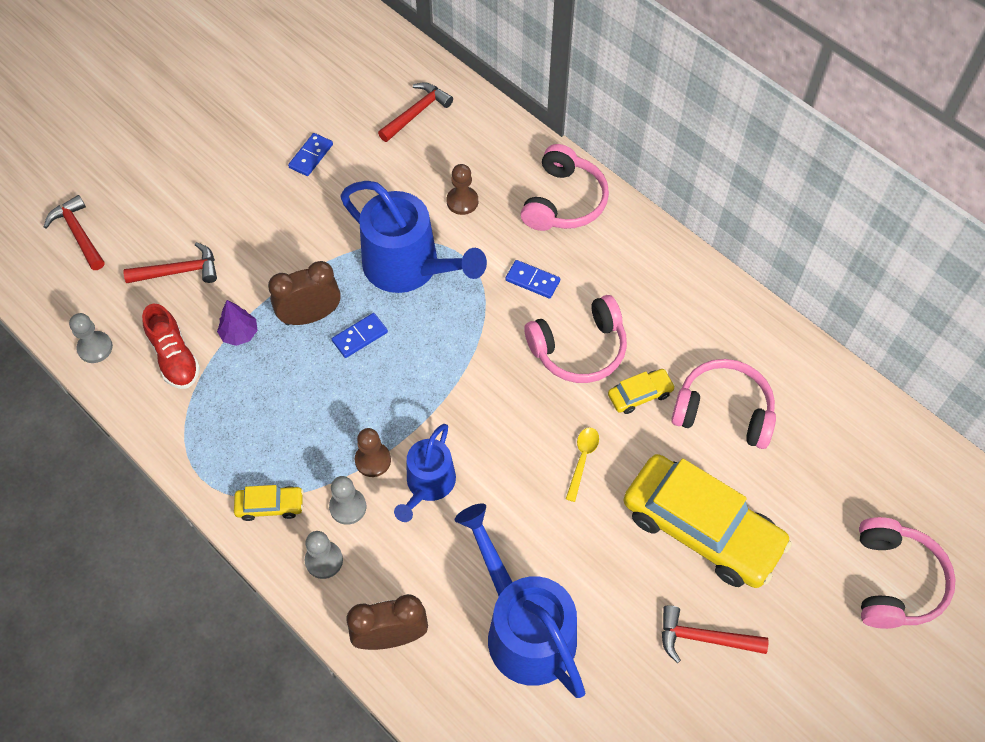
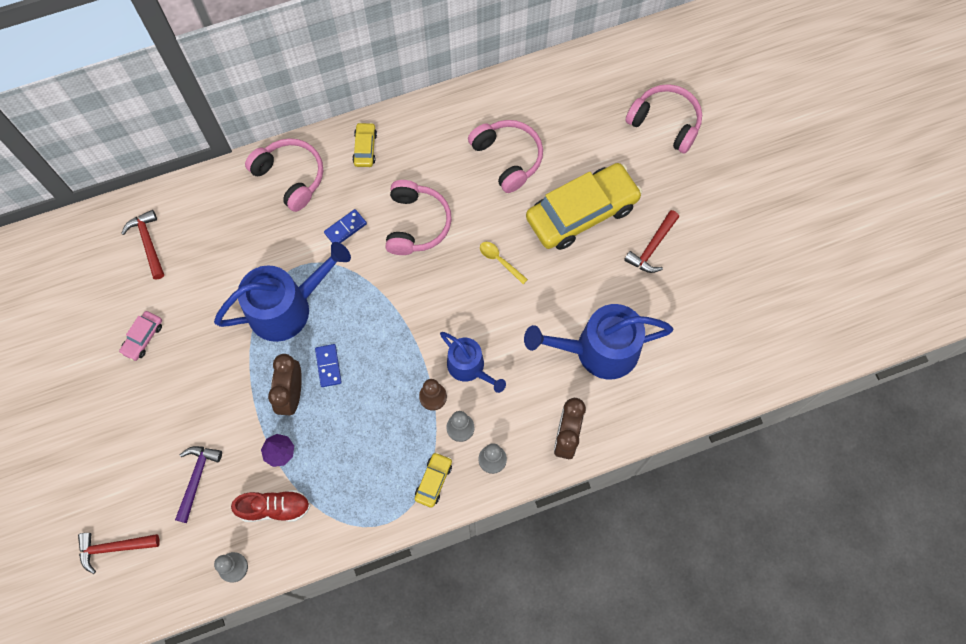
camera: 65 degrees left, 10 degrees up
red hammer [123,242,217,283] -> purple hammer [175,446,222,523]
blue domino [288,133,333,176] -> pink car [119,311,162,361]
brown pawn [447,164,478,215] -> none
yellow car [608,369,675,414] -> yellow car moved to [352,122,377,167]
pink headphones [671,359,776,449] -> pink headphones turned 105 degrees clockwise [468,120,543,193]

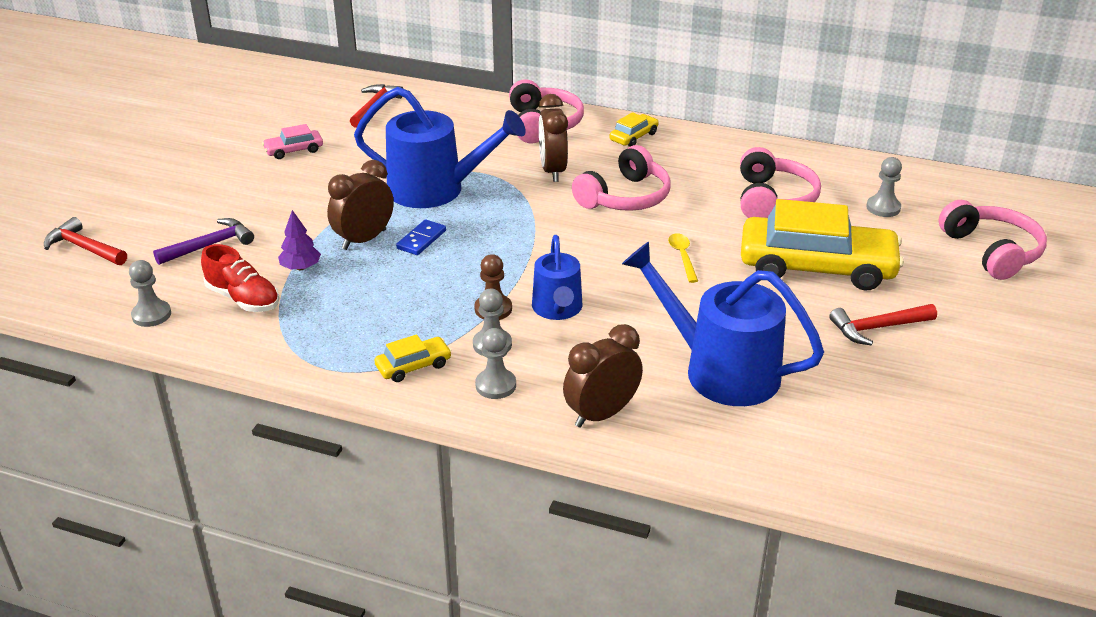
camera: 40 degrees right, 35 degrees down
blue domino [324,209,367,243] -> brown clock [539,94,568,182]
none -> grey pawn [866,157,902,217]

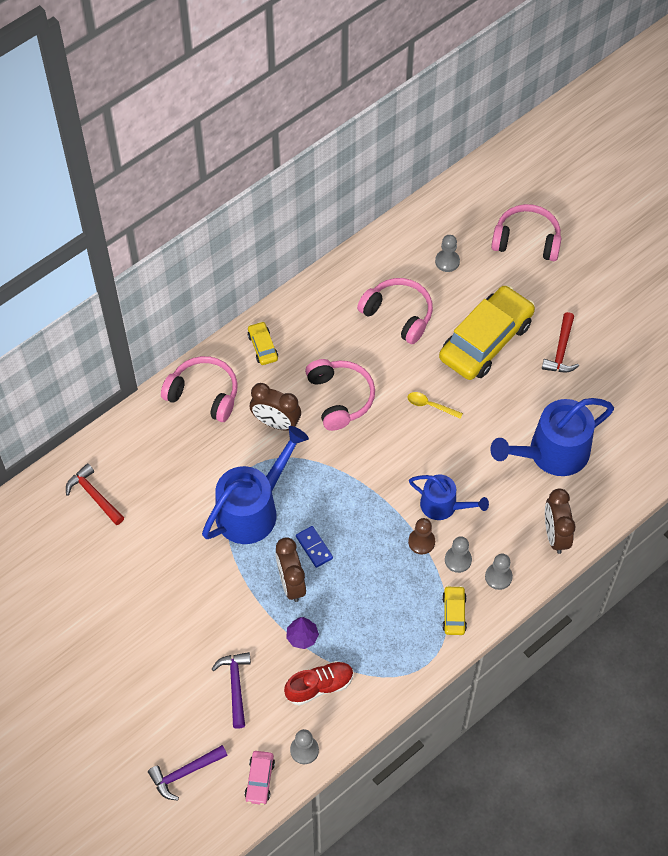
camera: 60 degrees left, 25 degrees up
red hammer [44,217,127,265] -> purple hammer [148,745,228,801]
pink car [262,124,323,159] -> pink car moved to [245,751,275,805]

